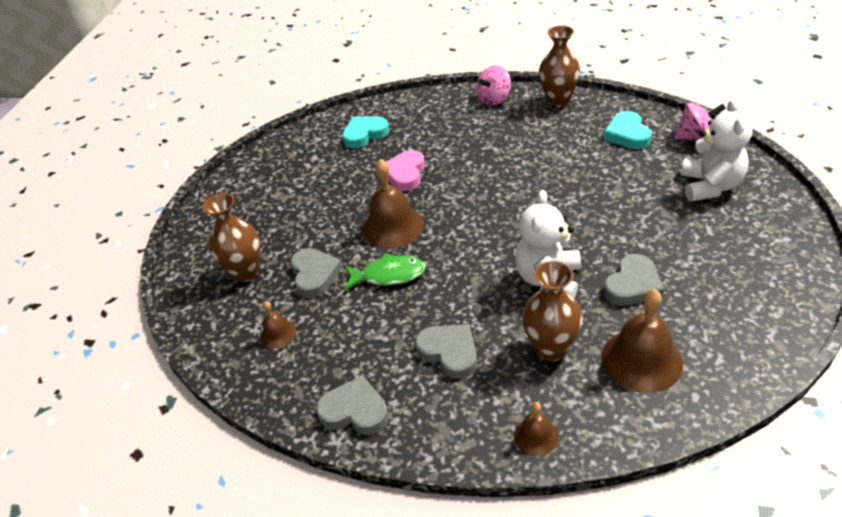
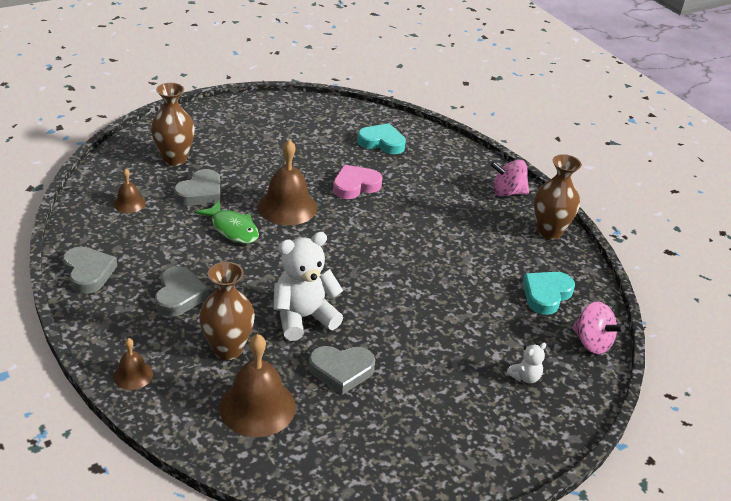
camera: 40 degrees right, 5 degrees down
white teddy bear [681,99,753,201] -> white teddy bear [507,343,546,384], size x0.47

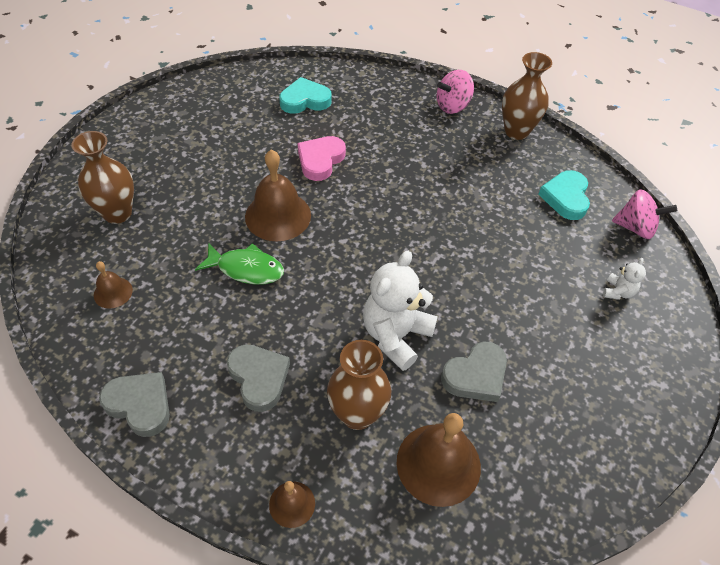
camera: 30 degrees left, 15 degrees up
grey heart [174,169,220,206] -> none

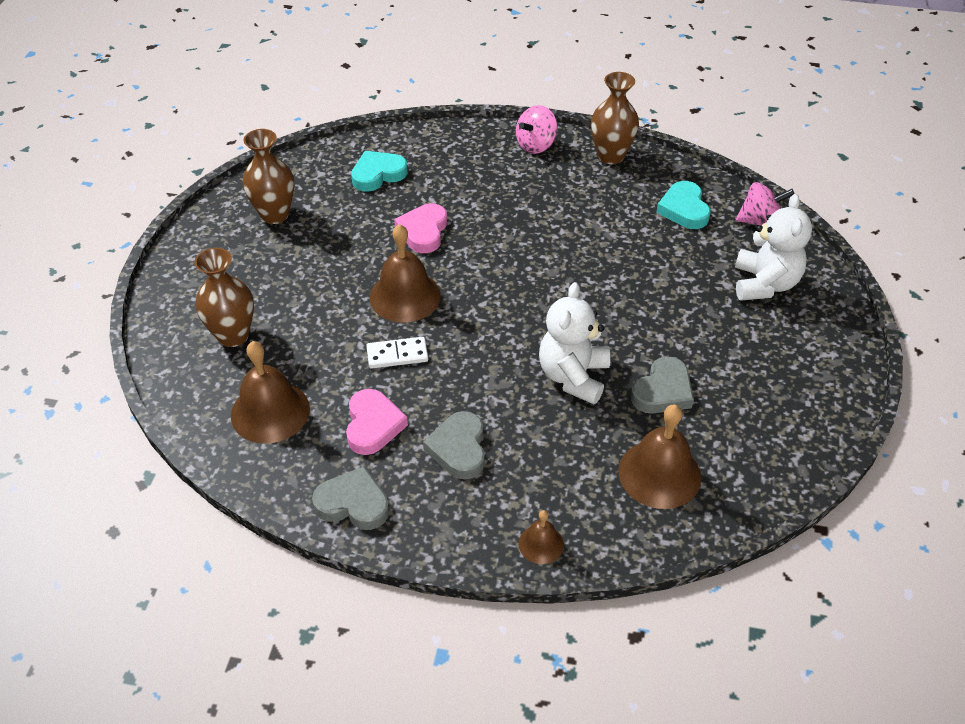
camera: 15 degrees left, 5 degrees down
brown bell [94,261,133,309] -> brown bell [231,341,310,444], size x1.92
green fish [195,243,284,285] -> white domino [366,337,428,369]
grey heart [227,344,290,412] -> grey heart turned 135 degrees counterclockwise [423,411,485,479]
brown vase [327,340,392,430] -> brown vase moved to [243,129,294,224]
white teddy bear [603,258,646,300] -> white teddy bear [735,194,812,301], size x2.12
none -> pink heart [346,389,408,455]

